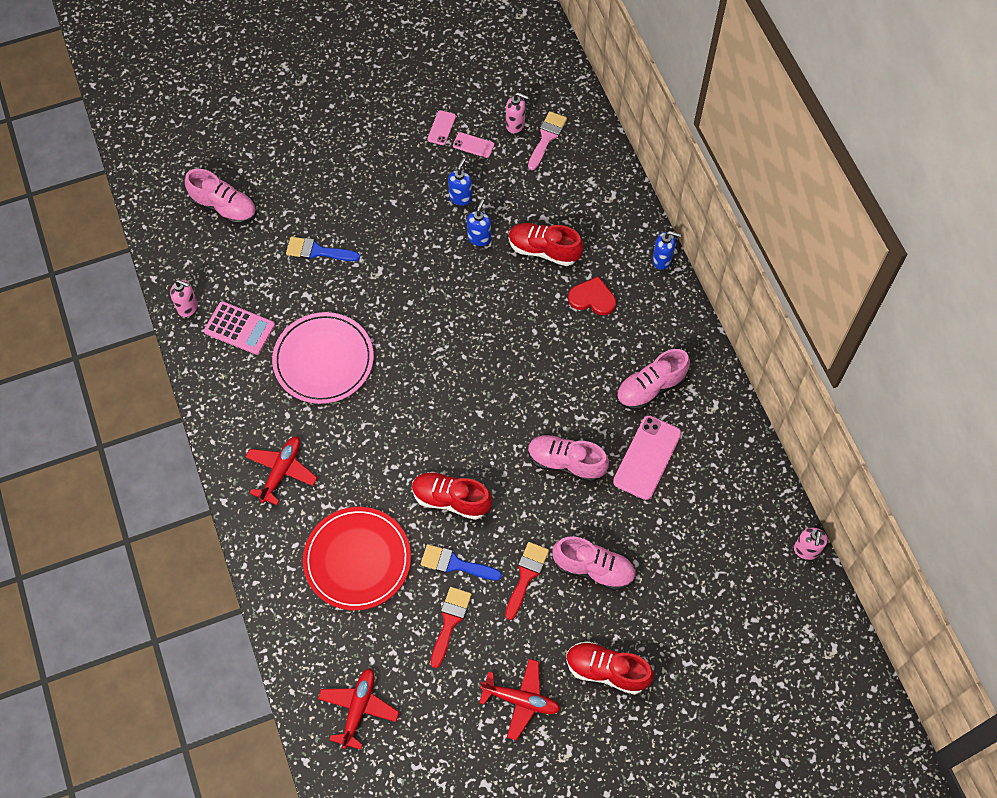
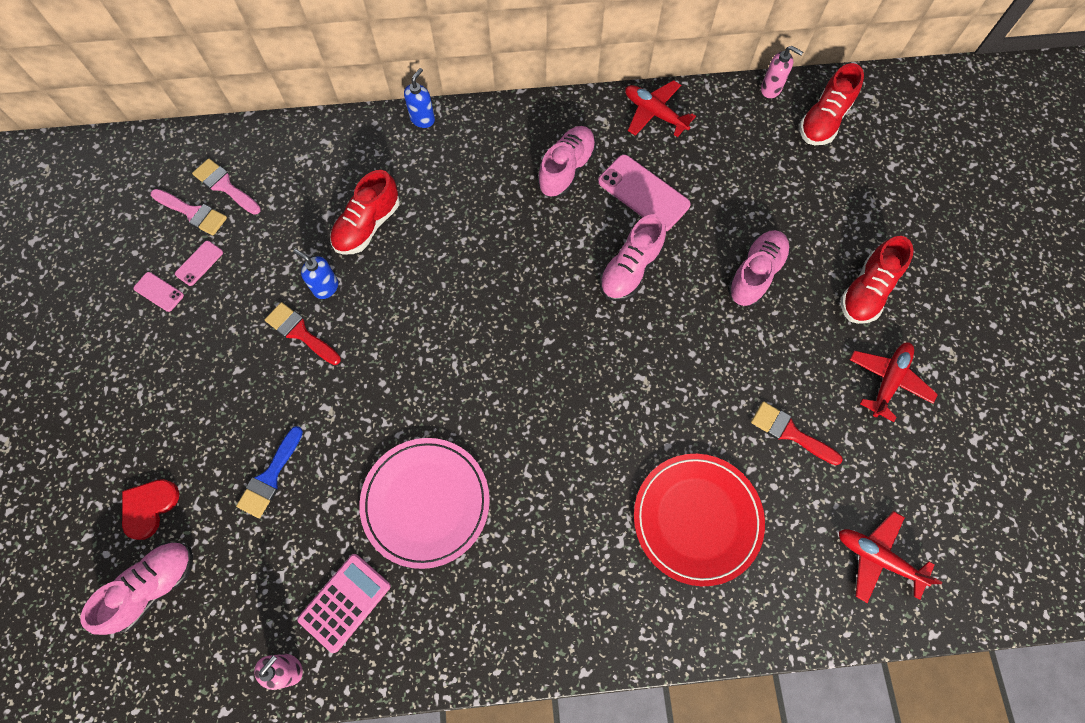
camera: 75 degrees left, 5 degrees up
red plane [245,436,317,505] -> red plane moved to [625,80,696,137]
red shoe [412,472,492,520] -> red shoe moved to [799,63,864,145]
blue brush [421,544,502,580] -> none
blue soap dispenser [448,158,472,206] -> none
red brush [505,542,549,620] -> red brush moved to [265,302,341,365]
pink soap dispenser [506,92,528,133] -> pink brush [151,189,227,235]
red heart [568,276,616,315] -> red heart moved to [122,479,179,540]
pink shoe [616,349,690,410] -> pink shoe turned 135 degrees counterclockwise [538,126,596,197]

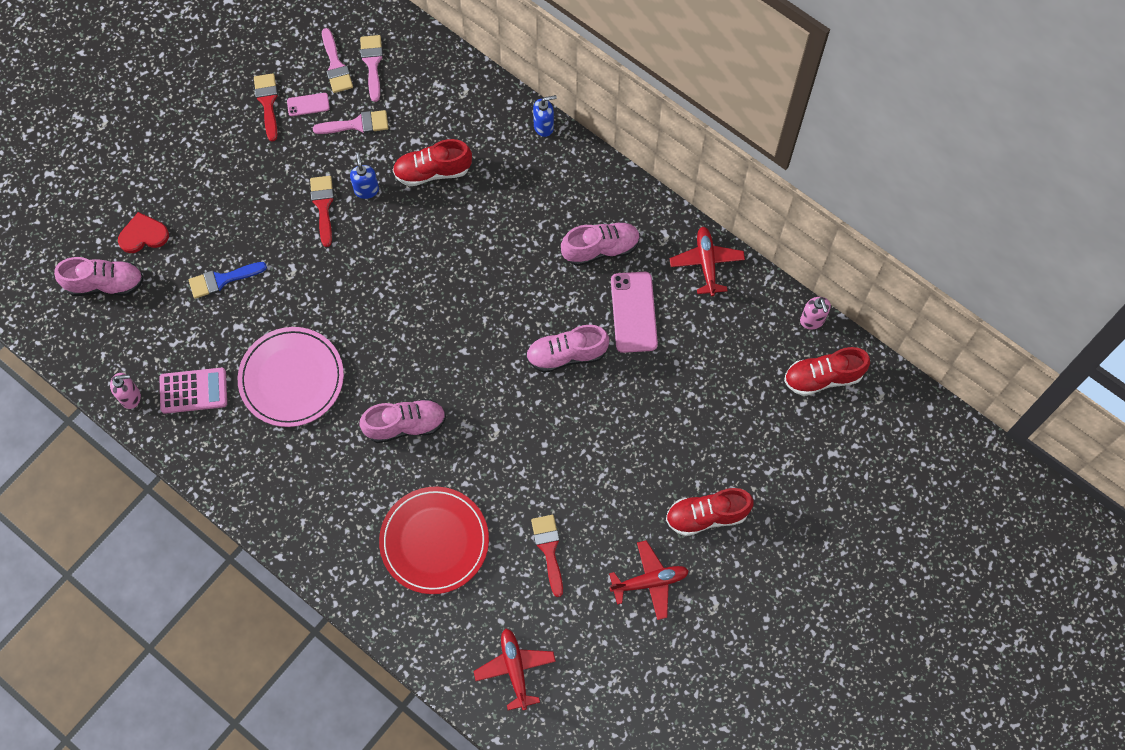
camera: 45 degrees right, 0 degrees up
pink phone [133,272,184,312] -> red brush [254,73,278,141]
pink shoe [728,230,790,306] -> pink shoe moved to [359,399,446,443]
none -> pink brush [313,110,388,134]

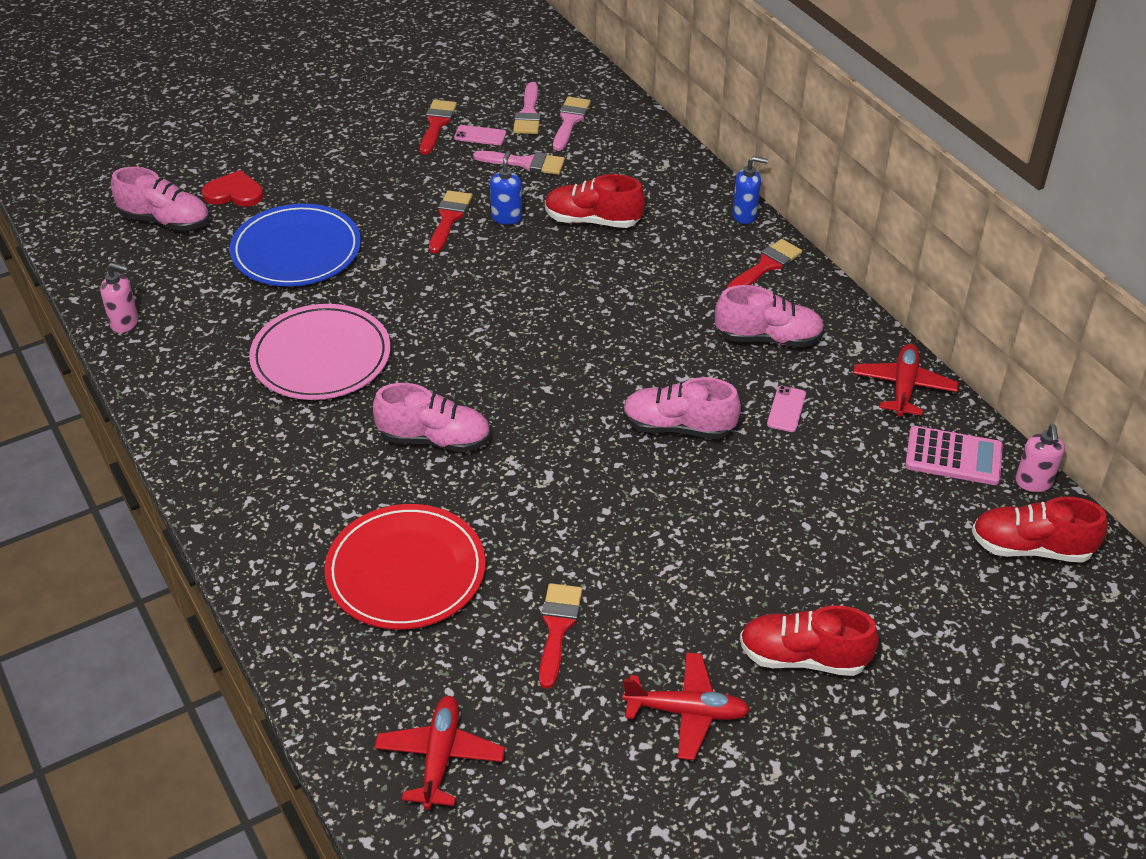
camera: 20 degrees right, 25 degrees down
pink calculator [159,368,227,414] -> pink calculator moved to [905,426,1003,485]
blue brush [189,262,267,299] -> blue plate [230,204,361,287]
pink phone [611,272,658,353] -> pink phone [767,386,806,432], size x0.51
none -> red brush [727,239,802,288]

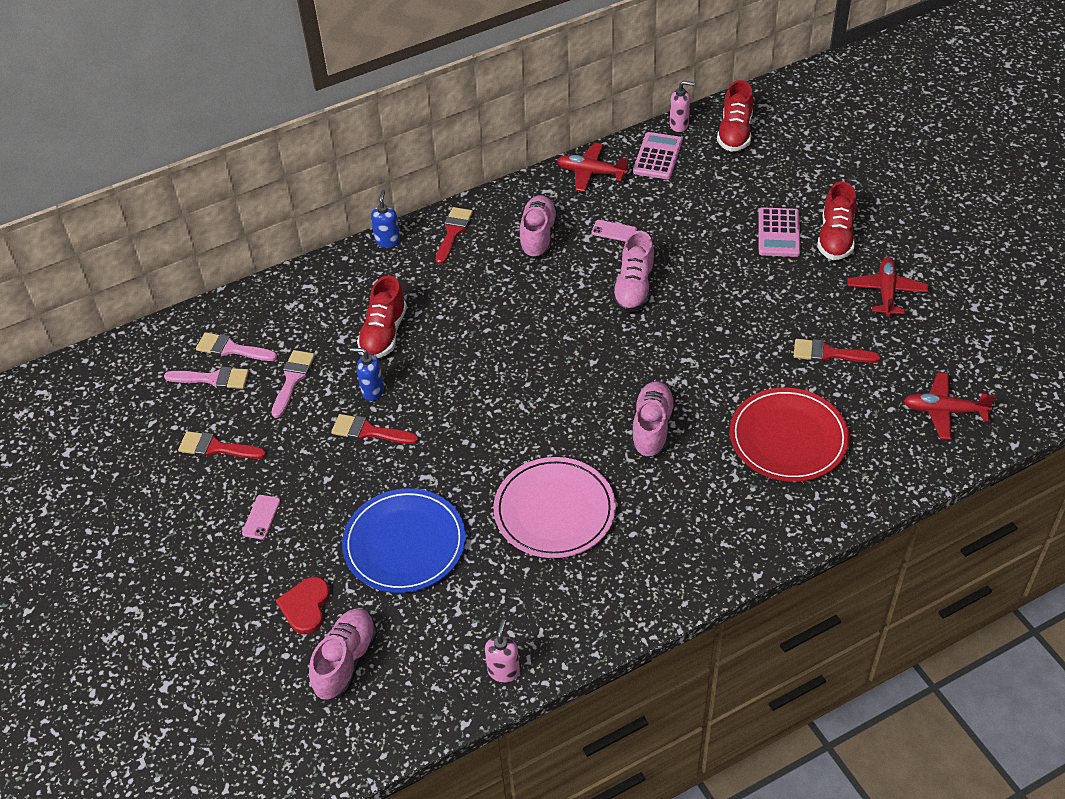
camera: 85 degrees left, 5 degrees up
pink phone [454,125,506,145] -> pink phone moved to [242,495,280,539]
red brush [727,239,802,288] -> red brush turned 60 degrees clockwise [436,207,473,264]
none -> pink calculator [759,207,800,257]

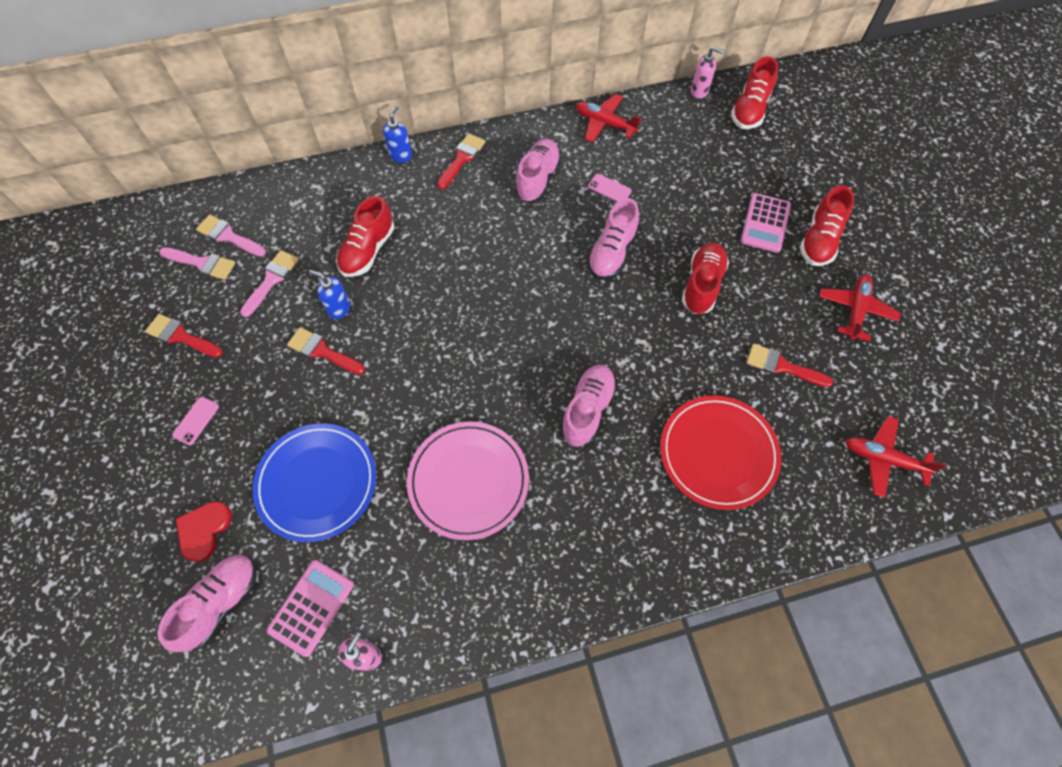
camera: 10 degrees right, 15 degrees up
pink calculator [633,132,682,179] -> pink calculator moved to [267,560,354,657]
none -> red shoe [682,242,729,314]

